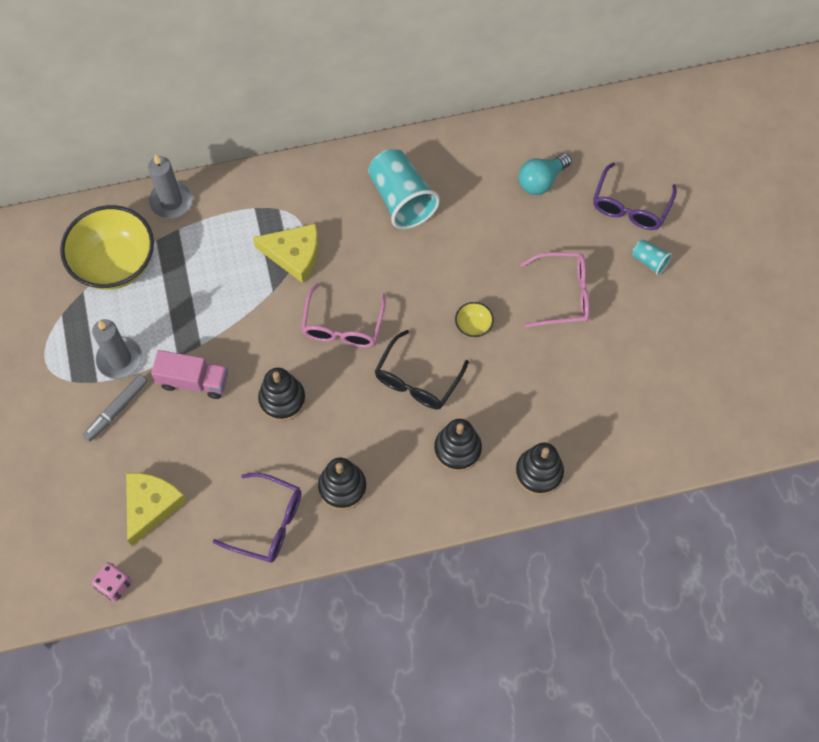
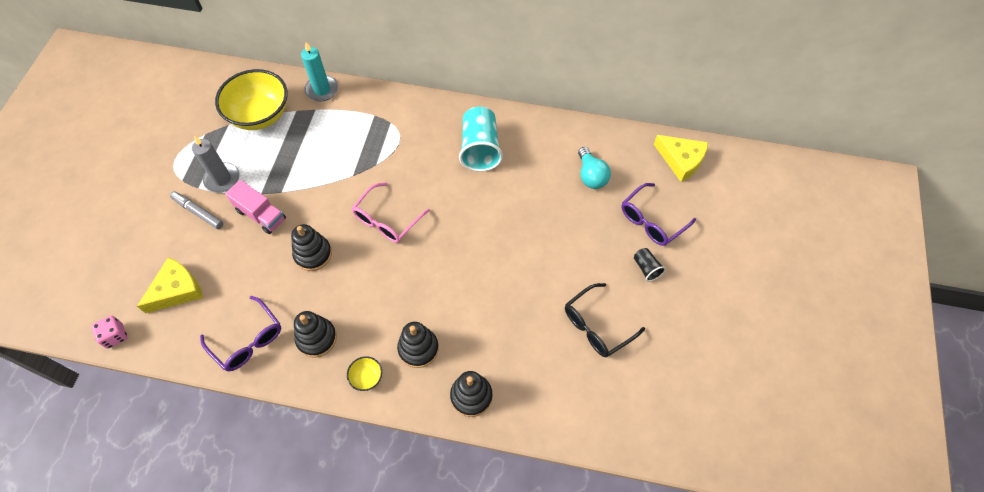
camera: 25 degrees right, 5 degrees down
grey marker [83,374,148,442] -> grey marker turned 60 degrees clockwise [170,191,223,229]
grey candle [148,154,193,219] -> turquoise candle [301,42,338,101]
yellow cheese [253,223,319,283] -> yellow cheese moved to [654,135,708,182]
black glasses [375,330,469,409] -> black glasses moved to [565,283,645,357]
yellow bowl [455,302,494,338] -> yellow bowl moved to [347,356,382,391]
turquoise light bulb [518,153,572,195] -> turquoise light bulb turned 90 degrees counterclockwise [578,147,611,189]
pink glasses [520,252,589,328] -> none
turquoise cup [632,239,672,275] -> black cup [634,248,666,281]

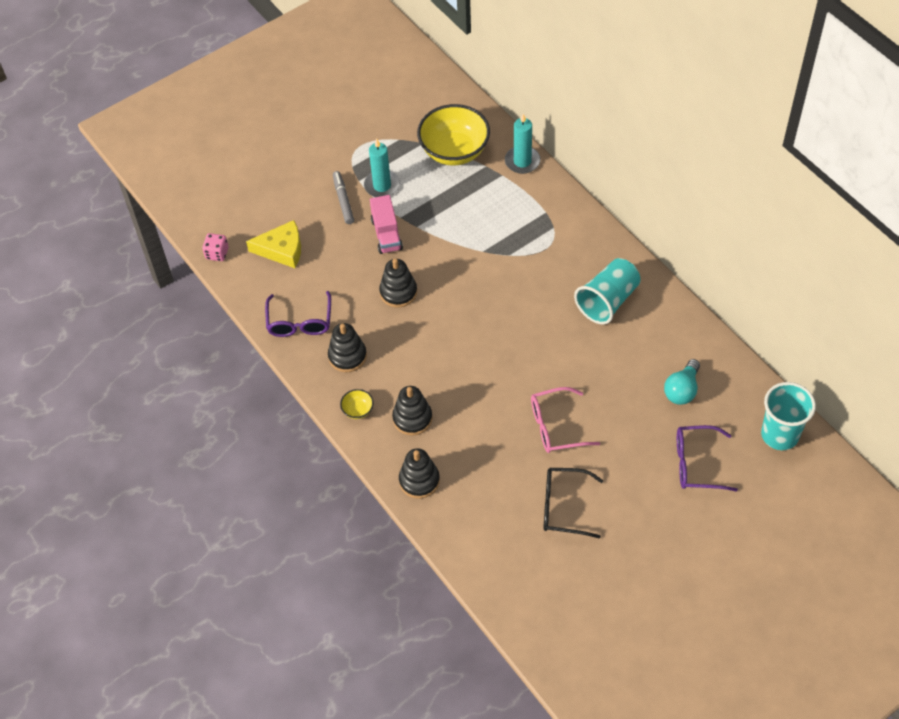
camera: 45 degrees right, 5 degrees down
grey candle [192,136,240,193] -> turquoise candle [364,139,400,197]
pink glasses [352,182,430,243] -> pink glasses moved to [531,387,600,453]
black cup [634,248,666,281] -> none
yellow cheese [654,135,708,182] -> turquoise cup [761,382,816,450]

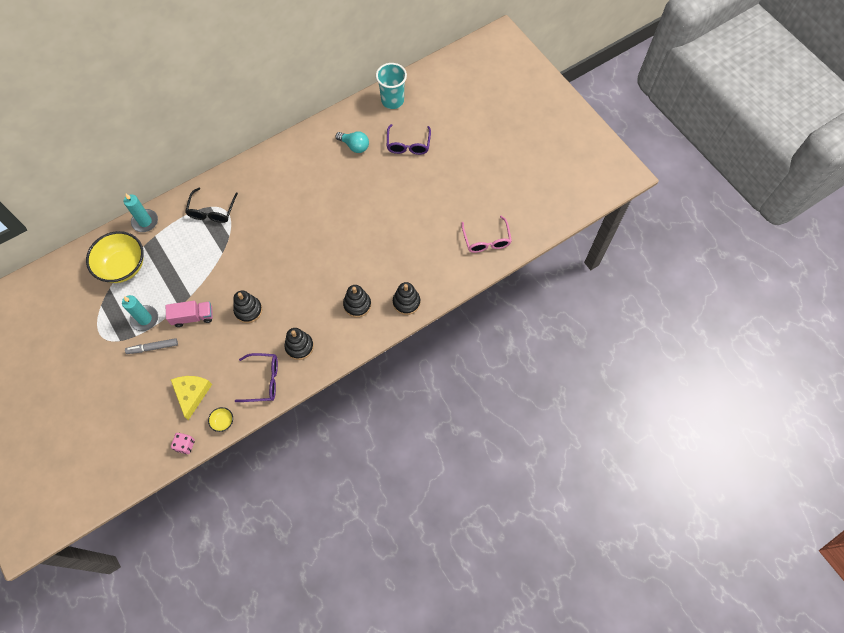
camera: 90 degrees left, 10 degrees up
yellow bowl [340,389,374,419] -> yellow bowl moved to [208,407,233,432]
pink glasses [531,387,600,453] -> pink glasses moved to [461,216,512,253]
black glasses [543,468,603,539] -> black glasses moved to [185,188,238,223]
turquoise cup [574,258,641,325] -> none

